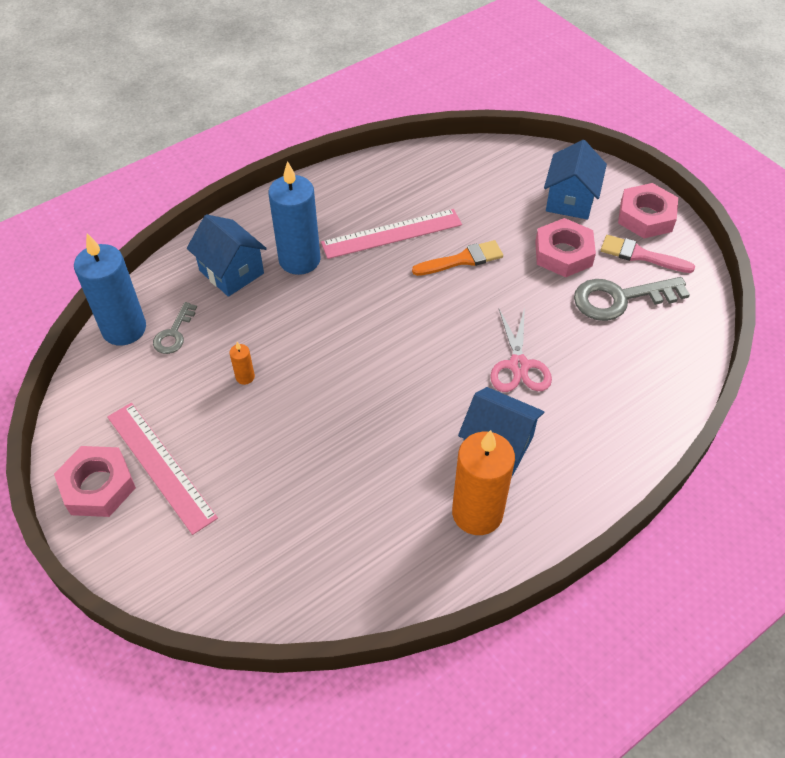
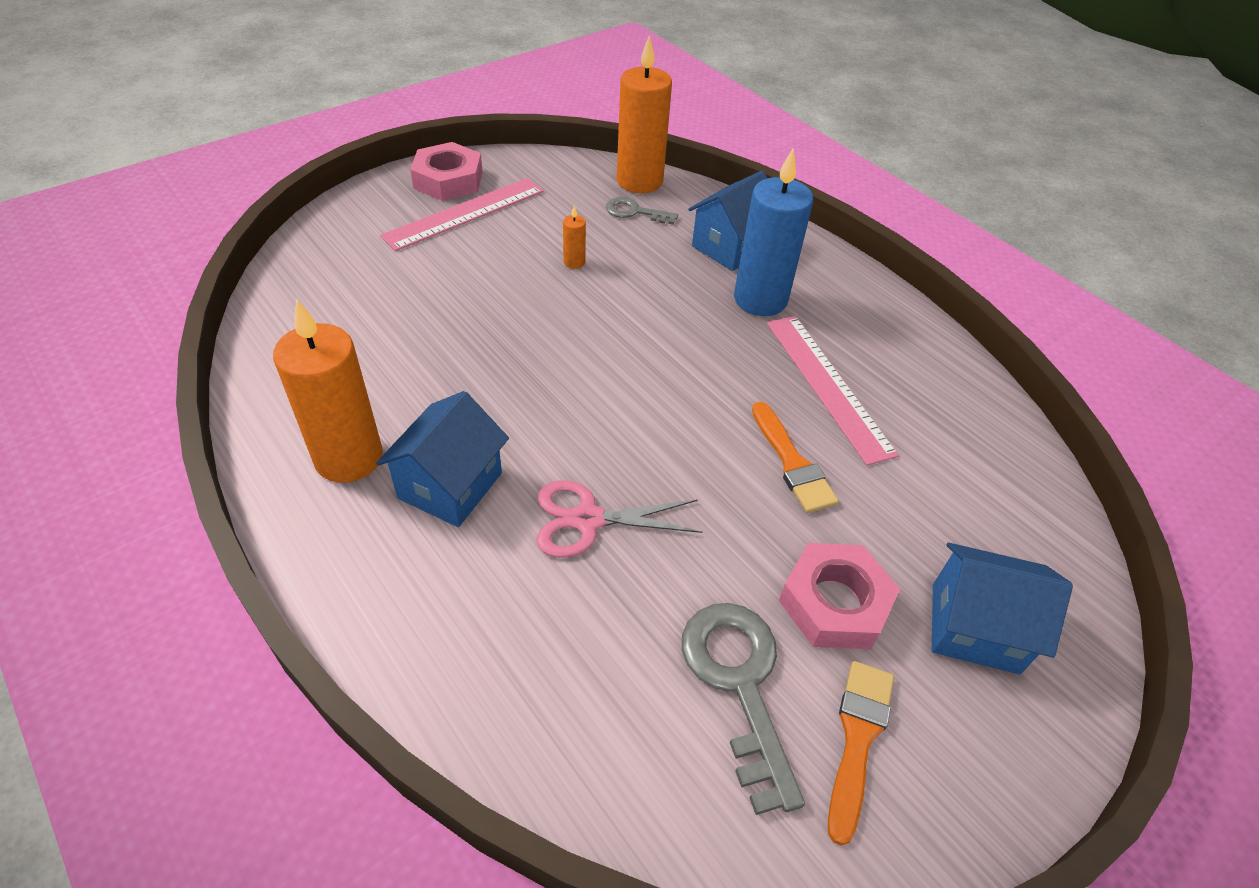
camera: 85 degrees right, 5 degrees down
blue candle [74,233,146,346] -> orange candle [617,35,672,193]
pink brush [601,235,695,273] -> orange brush [828,661,894,846]
pink nut [618,183,678,238] -> none

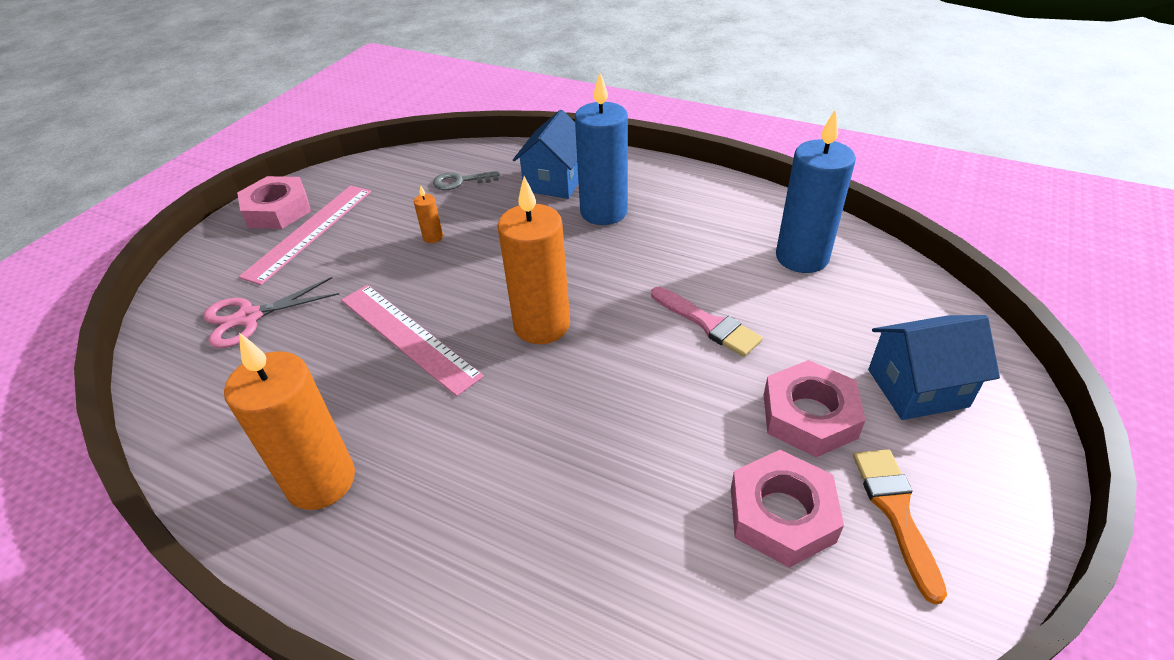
camera: 20 degrees left, 5 degrees down
blue house [376,391,509,527] -> none
pink scissors [537,480,702,558] -> pink scissors moved to [203,277,339,348]
orange candle [617,35,672,193] -> orange candle moved to [498,176,570,344]
grey key [682,603,805,815] -> pink nut [731,450,844,568]
orange brush [752,402,839,513] -> pink brush [651,287,763,357]
pink ruler [767,316,899,466] -> pink ruler moved to [341,285,484,396]
none -> blue candle [776,109,856,273]

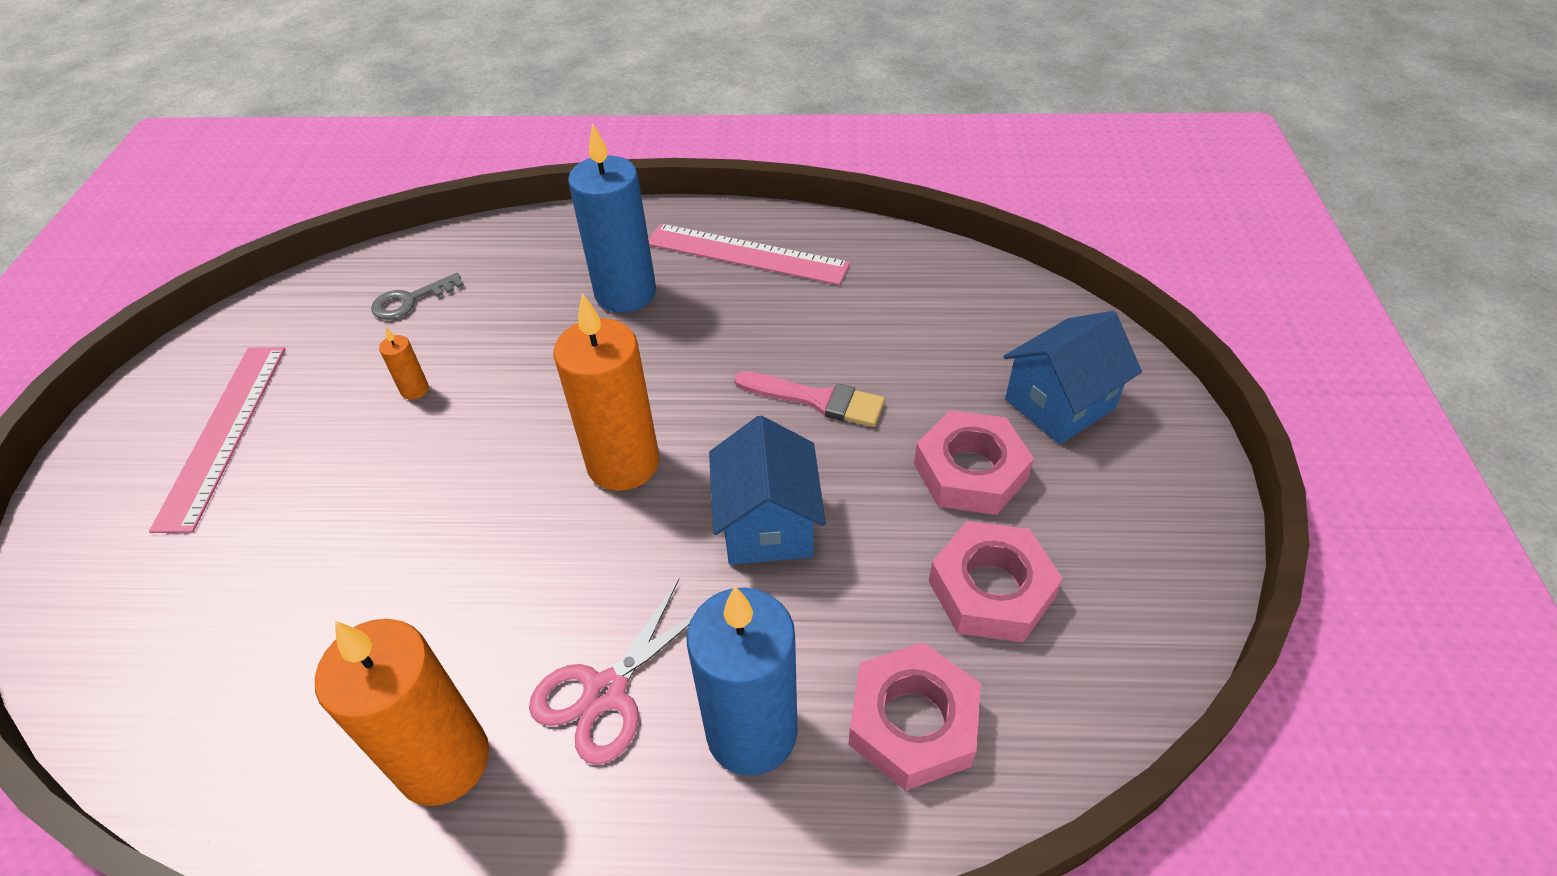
camera: 25 degrees left, 5 degrees up
pink scissors [203,277,339,348] -> pink scissors moved to [529,579,694,765]
pink nut [237,176,311,229] -> pink nut moved to [848,642,981,791]
pink ruler [341,285,484,396] -> pink ruler moved to [649,223,850,285]
blue house [513,110,579,199] -> blue house moved to [709,415,826,565]
blue candle [776,109,856,273] -> blue candle moved to [687,586,798,776]
orange brush [853,449,947,604] -> none

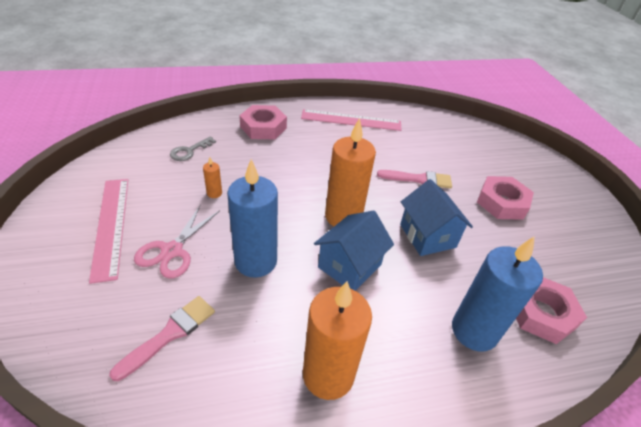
camera: 20 degrees left, 5 degrees down
pink scissors [529,579,694,765] -> pink scissors moved to [134,204,220,279]
blue candle [568,123,656,313] -> blue candle moved to [227,159,278,278]
pink nut [929,521,1063,642] -> pink nut moved to [239,105,287,139]
blue house [1003,311,1142,444] -> blue house moved to [314,211,394,291]
none -> pink brush [109,296,215,381]

